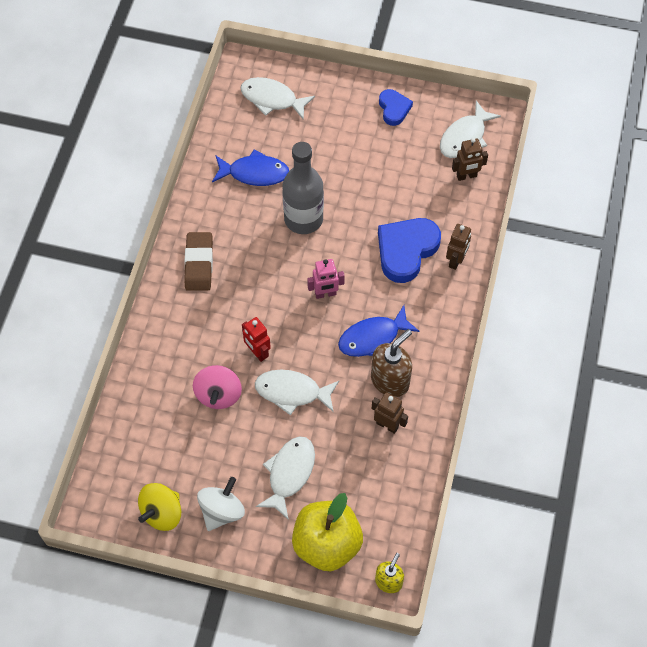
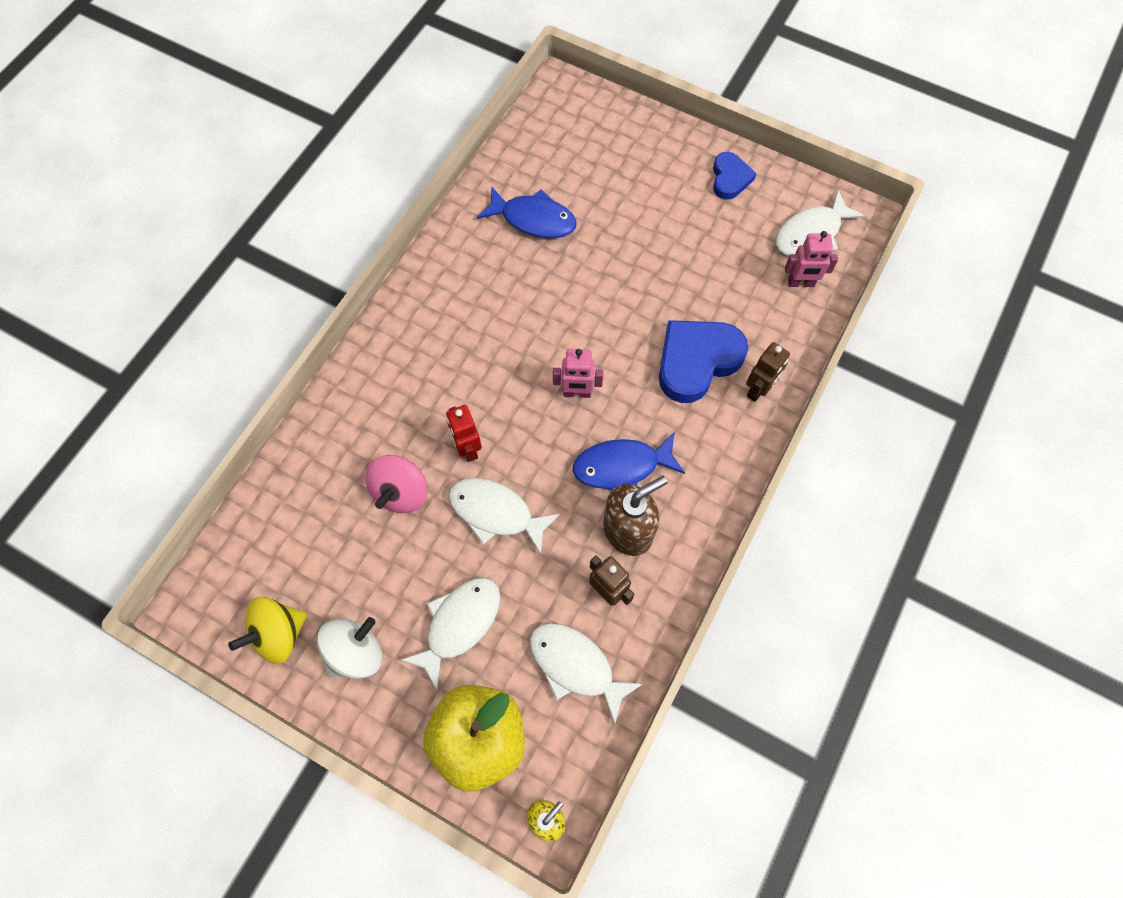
camera: 15 degrees right, 5 degrees up
brown eraser [184,232,213,291] -> none
white fish [240,77,315,120] -> white fish moved to [530,623,643,725]
grey bottle [282,142,324,234] -> none
brown robot [452,138,488,181] -> pink robot [785,231,838,287]

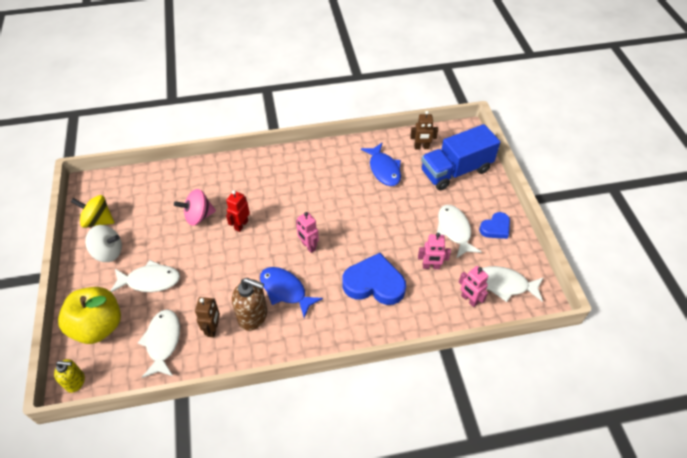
camera: 50 degrees right, 15 degrees down
white fish [448,478,561,555] -> white fish moved to [437,205,481,258]
brown robot [746,342,790,402] -> brown robot moved to [410,111,438,149]
none -> pink robot [418,233,451,269]
none -> blue truck [421,124,500,190]

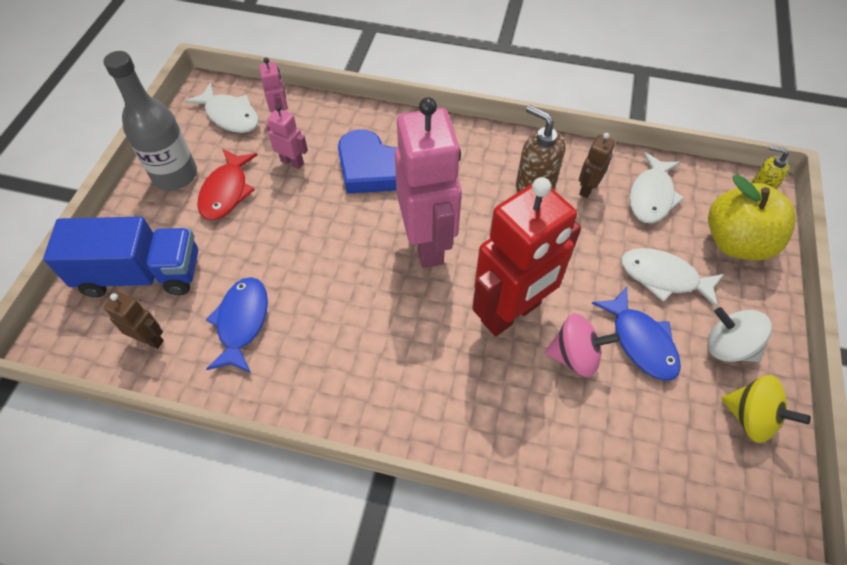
camera: 155 degrees left, 5 degrees up
red robot [226,190,250,232] -> red robot [472,177,581,336], size x2.30
blue fish [260,267,323,318] -> blue fish moved to [591,287,681,381]
pink robot [296,212,319,253] -> pink robot [394,97,462,268], size x2.30
white fish [437,205,481,258] -> red fish [197,149,257,220]
blue heart [479,212,510,239] -> grey bottle [103,51,197,191]

